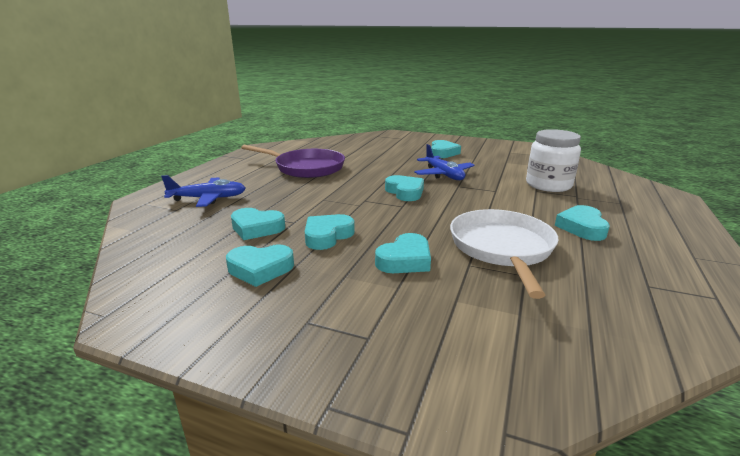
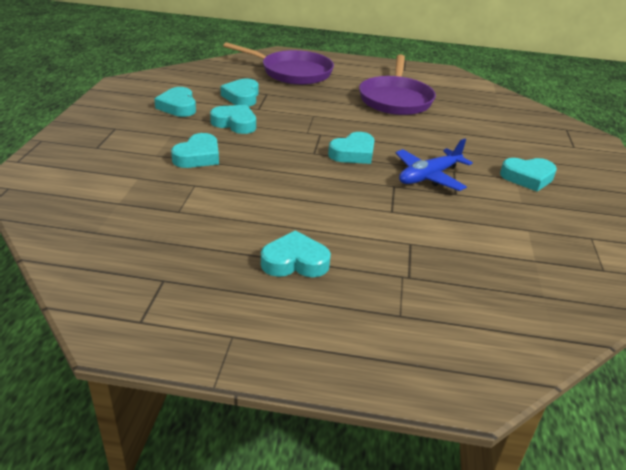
camera: 75 degrees right, 10 degrees up
blue plane [161,175,246,207] -> purple pan [223,42,334,85]
turquoise heart [375,233,431,273] -> turquoise heart turned 90 degrees counterclockwise [171,133,219,168]
white pan [450,209,559,299] -> none
white jar [526,129,581,192] -> none

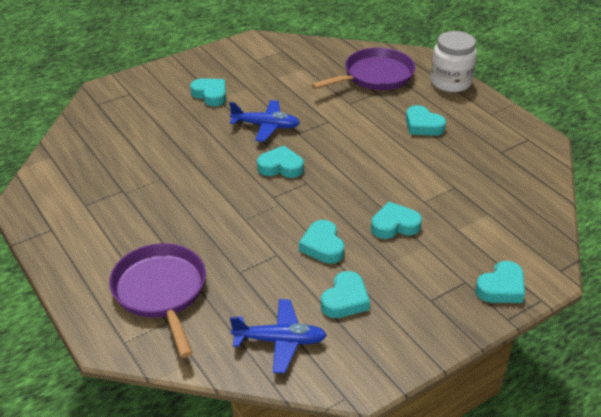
camera: 130 degrees left, 5 degrees up
turquoise heart [220,78,259,106] -> turquoise heart moved to [475,261,525,303]
purple pan [359,54,436,115] -> purple pan moved to [311,47,415,90]
none -> blue plane [230,299,327,373]
none -> white jar [431,31,477,92]

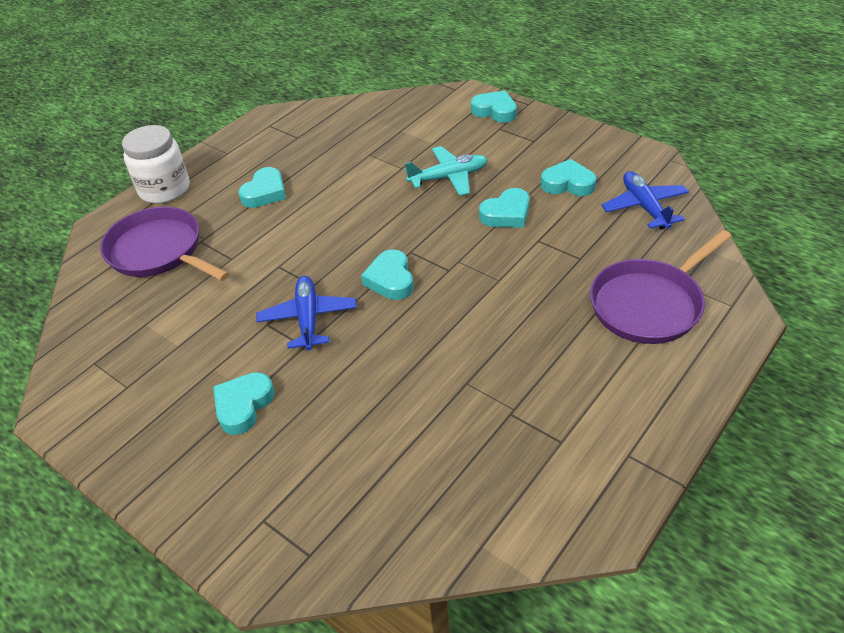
camera: 105 degrees left, 5 degrees up
turquoise heart [371,202,422,239] -> turquoise plane [405,146,487,196]

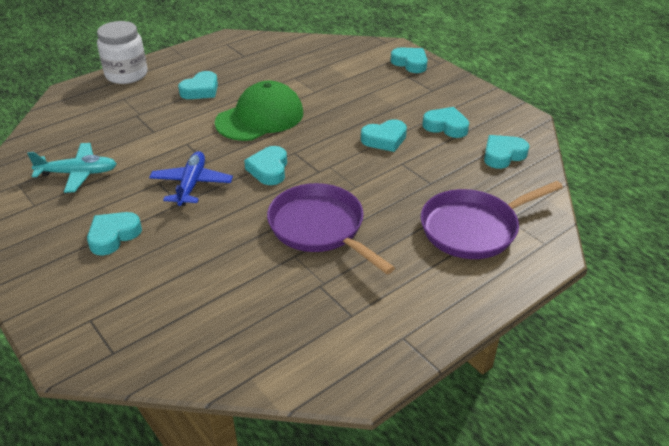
camera: 10 degrees right, 5 degrees down
purple pan [100,207,230,281] -> purple pan moved to [267,183,395,274]
turquoise plane [405,146,487,196] -> turquoise plane moved to [27,143,117,193]
blue plane [601,171,689,229] -> turquoise heart [484,135,529,169]
none -> green cap [215,81,303,141]

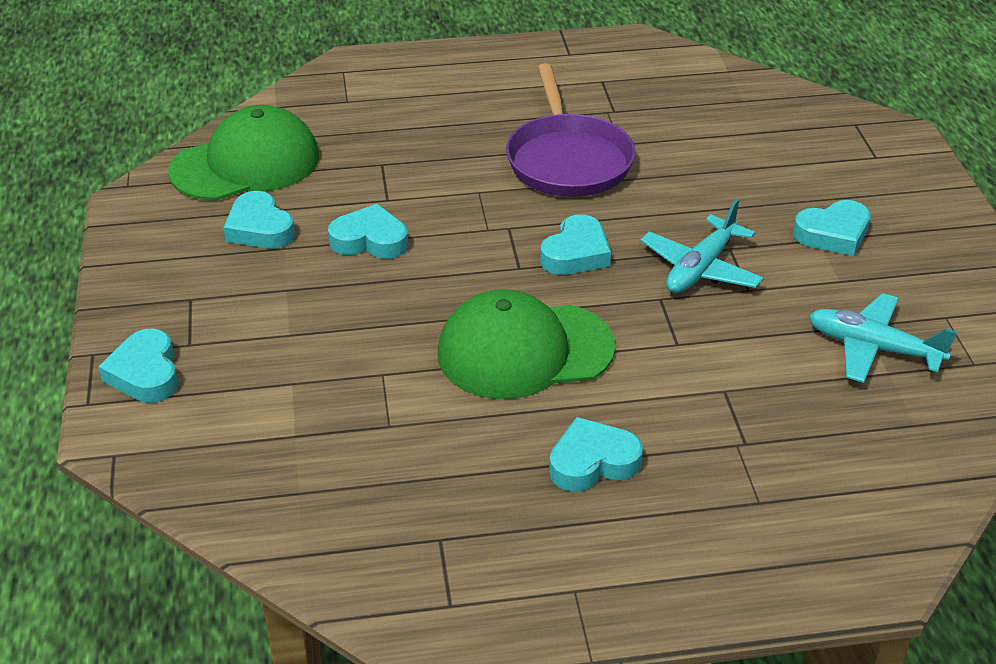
camera: 150 degrees left, 0 degrees up
white jar [97,21,148,84] -> none
blue plane [149,151,233,206] -> turquoise plane [641,199,764,293]
purple pan [420,181,563,259] -> none
turquoise heart [484,135,529,169] -> green cap [168,105,319,201]

